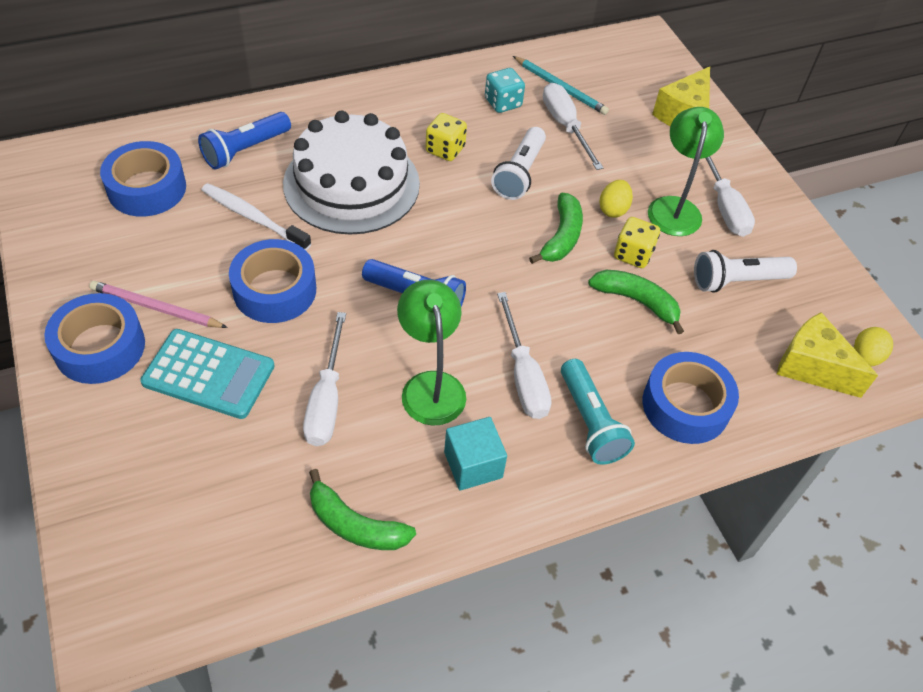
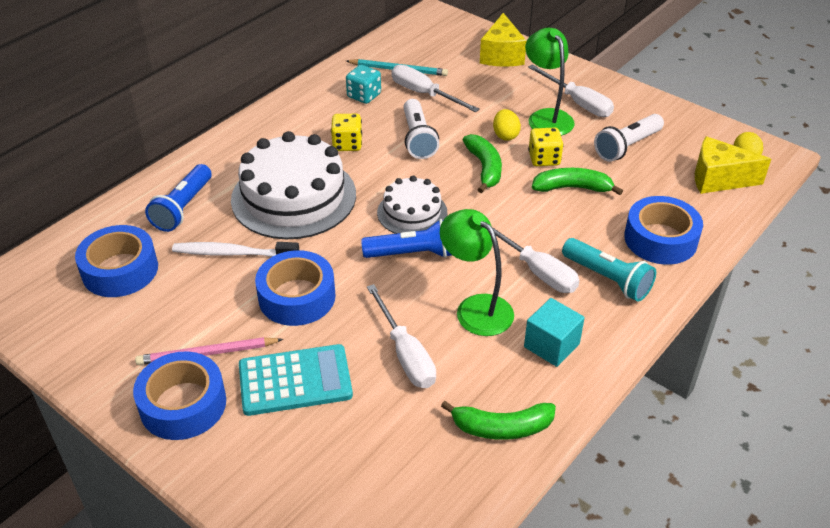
camera: 25 degrees left, 10 degrees down
none -> white cake [377,176,447,234]

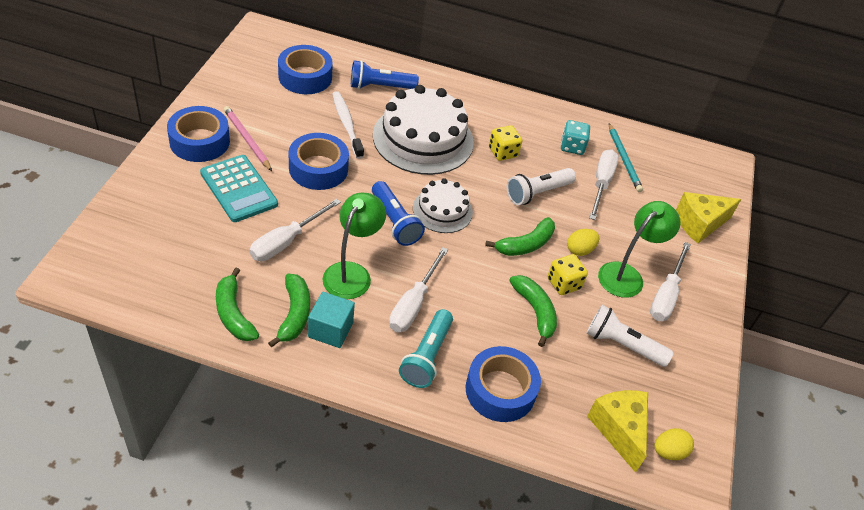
camera: 60 degrees right, 5 degrees up
none -> green banana [268,274,310,348]

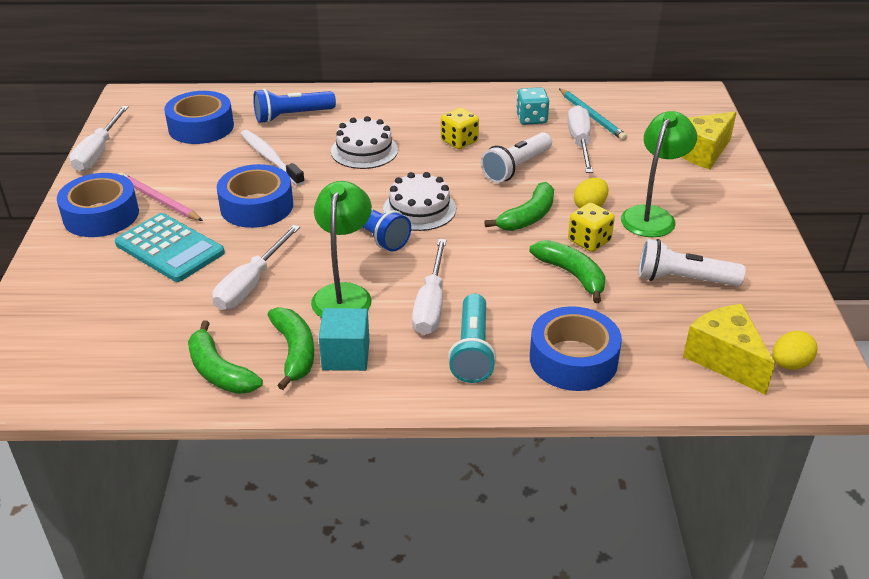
camera: 10 degrees left, 10 degrees down
white cake [373,85,474,175] -> white cake [331,116,398,169], size x0.55
white screwdriver [650,242,691,321] -> white screwdriver moved to [69,106,129,172]

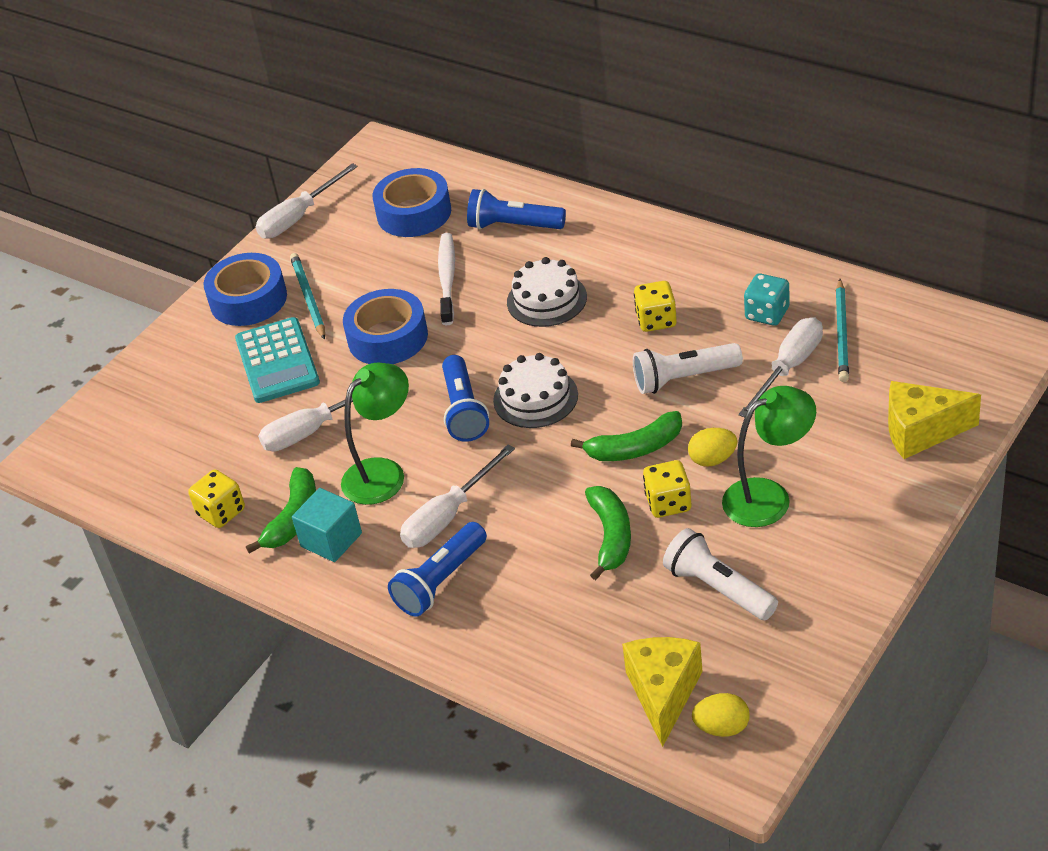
camera: 40 degrees right, 5 degrees up
pink pencil [119,172,203,221] -> turquoise pencil [290,253,325,340]
green banana [188,321,263,394] -> yellow dice [188,469,245,528]
turquoise flashlight [448,294,496,383] -> blue flashlight [388,522,487,617]
blue tape [530,306,622,391] -> none

